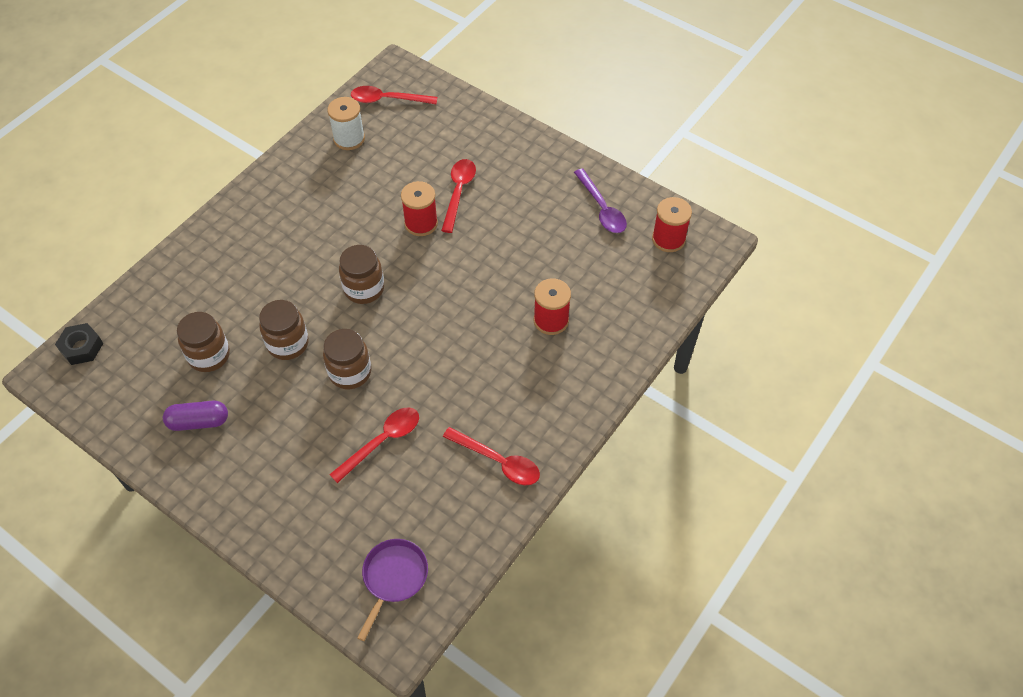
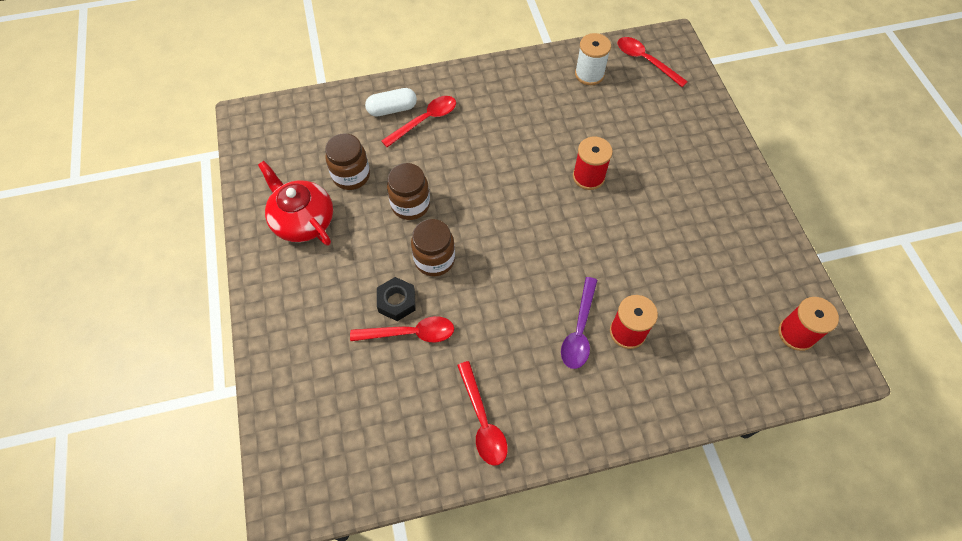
camera: 40 degrees right, 5 degrees up
black nut [55,323,103,365] -> black nut moved to [377,277,416,321]
purple capsule [163,401,228,431] -> red teapot [258,161,333,246]
brown jar [339,245,384,304] -> none
purple pan [357,539,428,641] -> none
red spoon [441,159,476,233] -> red spoon moved to [382,96,456,147]
purple spoon [574,168,627,233] -> purple spoon moved to [561,277,597,369]
none -> white capsule [365,88,417,117]

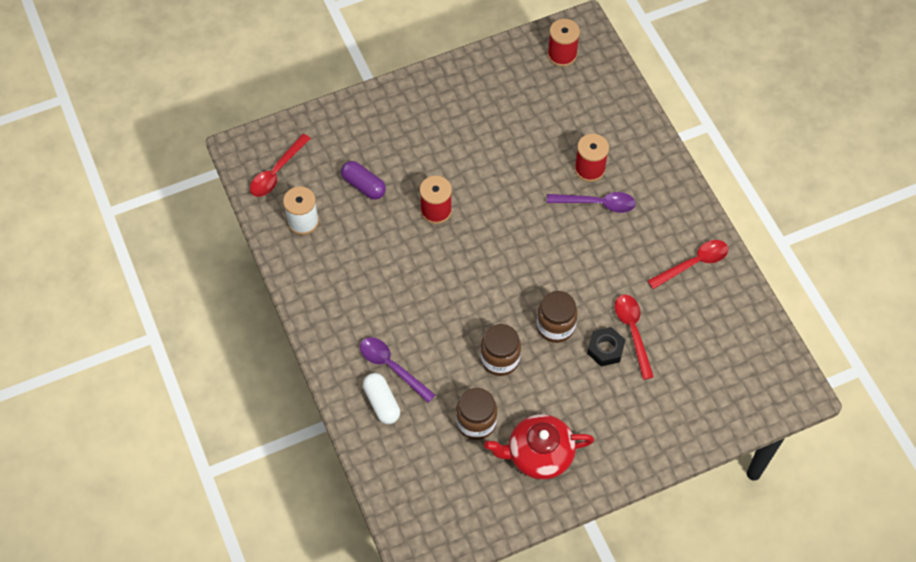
camera: 100 degrees left, 0 degrees up
red teapot [258,161,333,246] -> red teapot turned 45 degrees clockwise [484,414,594,479]
red spoon [382,96,456,147] -> purple spoon [360,337,435,403]
none -> purple capsule [341,161,386,200]

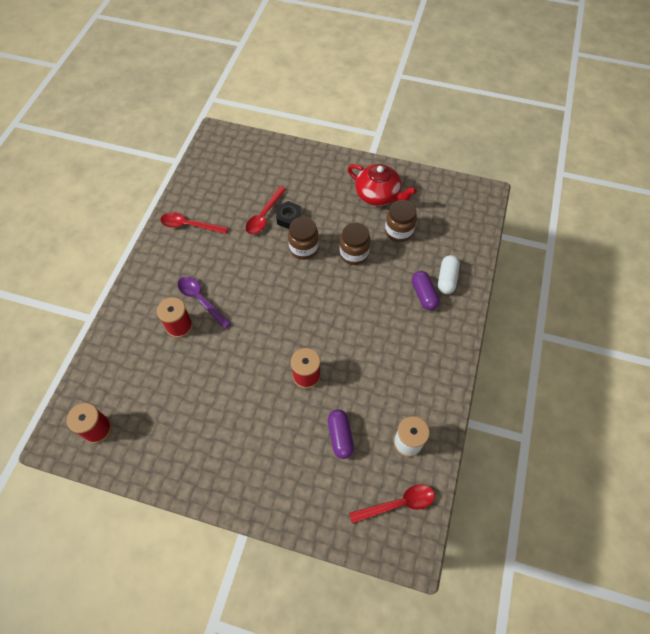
camera: 140 degrees left, 0 degrees up
purple spoon [360,337,435,403] -> purple capsule [412,271,440,310]

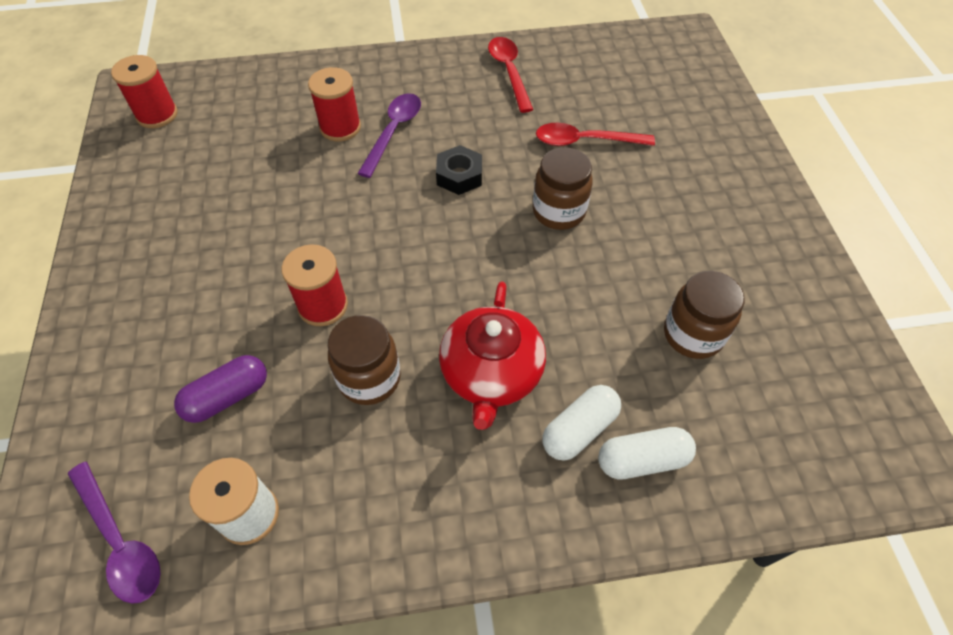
camera: 65 degrees right, 5 degrees down
black nut [276,201,301,229] -> black nut moved to [436,145,482,195]
brown jar [339,222,371,265] -> brown jar moved to [328,315,401,405]
red teapot [347,164,417,206] -> red teapot moved to [439,281,546,430]
red spoon [349,484,435,524] -> purple spoon [68,462,161,604]
purple capsule [412,271,440,310] -> white capsule [543,385,621,460]

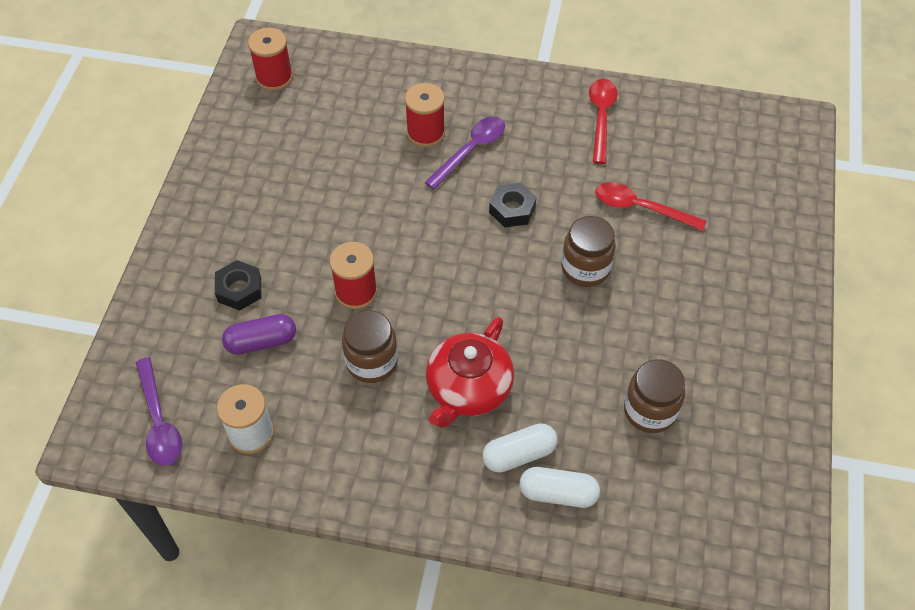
camera: 20 degrees right, 0 degrees up
none -> black nut [215,260,262,311]

